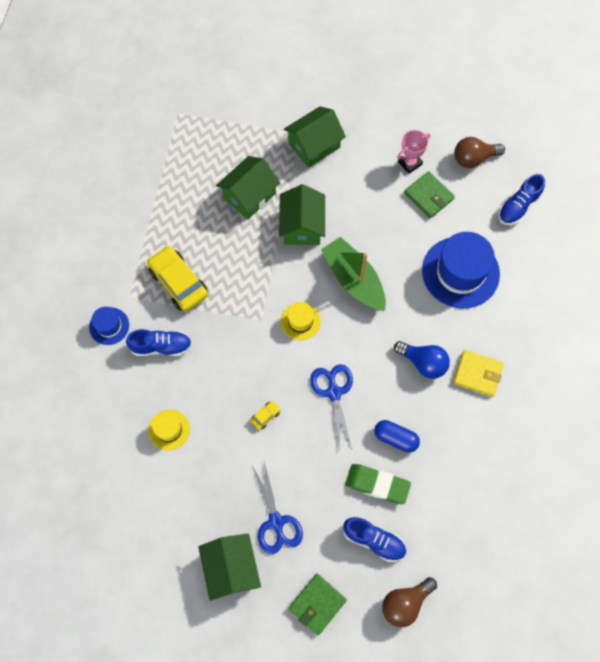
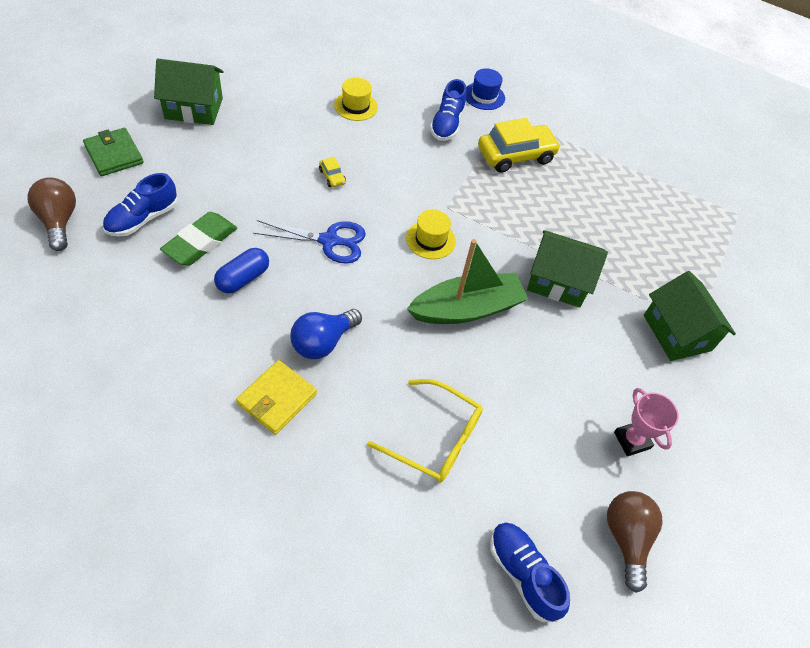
camera: 100 degrees right, 15 degrees down
green house [216,156,280,220] -> none
blue scissors [252,462,303,554] -> none
green wallet [404,171,455,218] -> none
blue hat [422,232,500,309] -> yellow glasses [367,379,483,483]

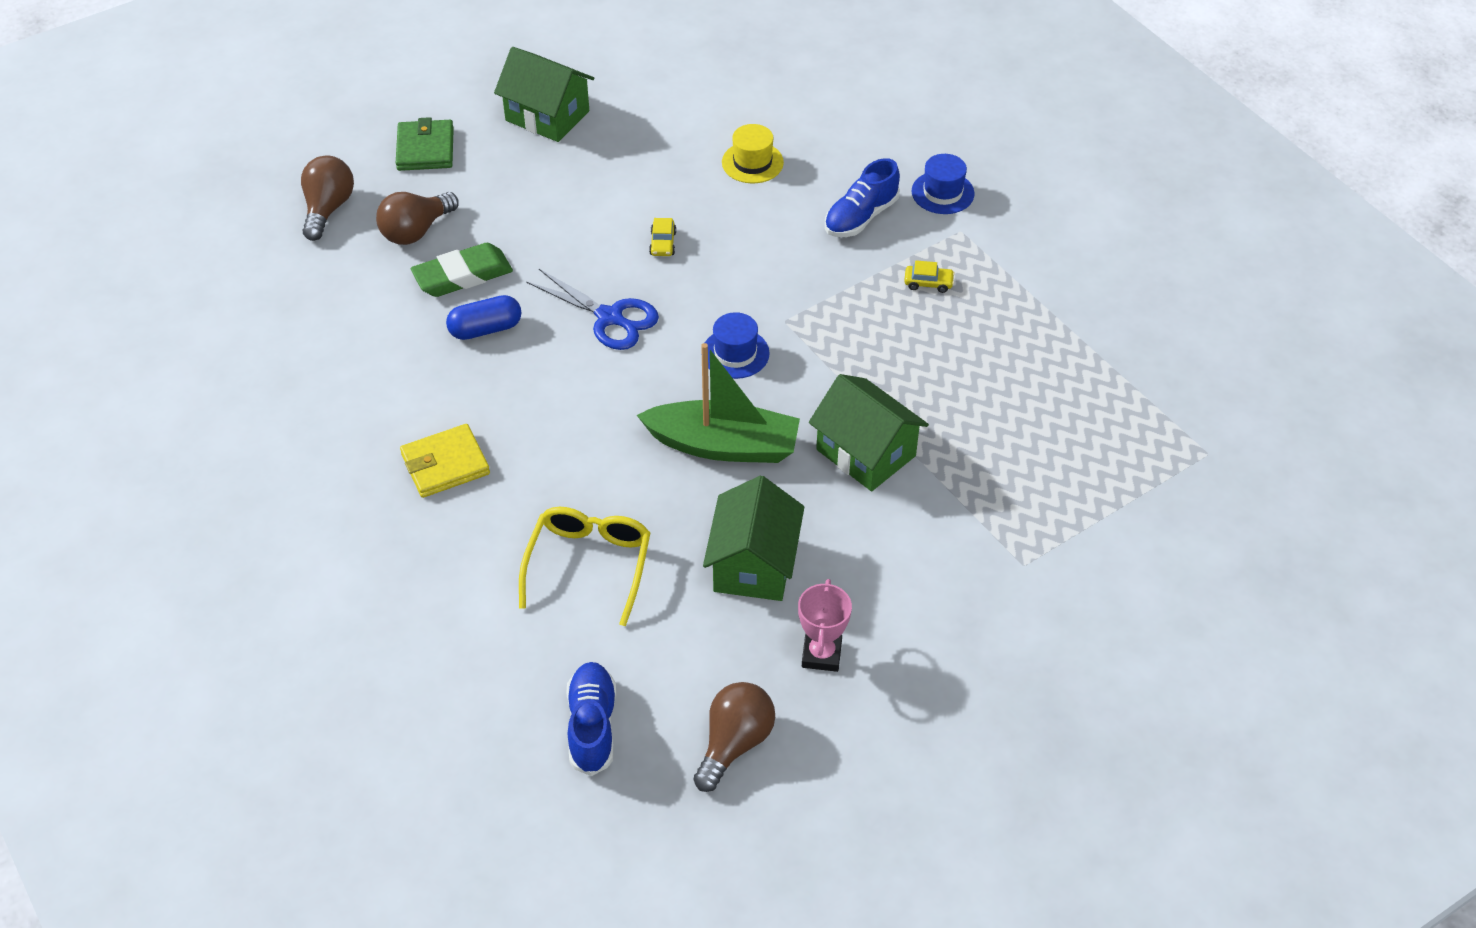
camera: 35 degrees right, 5 degrees down
blue shoe [103,173,178,237] -> brown light bulb [376,192,459,245]
blue light bulb [290,309,362,359] -> none
yellow glasses [367,379,483,483] -> yellow glasses turned 135 degrees counterclockwise [519,507,650,626]
yellow hat [406,209,456,259] -> blue hat [701,312,770,379]
yellow car [478,118,561,173] -> yellow car [904,260,955,293], size x0.43
green house [644,271,736,361] -> green house moved to [703,476,804,601]

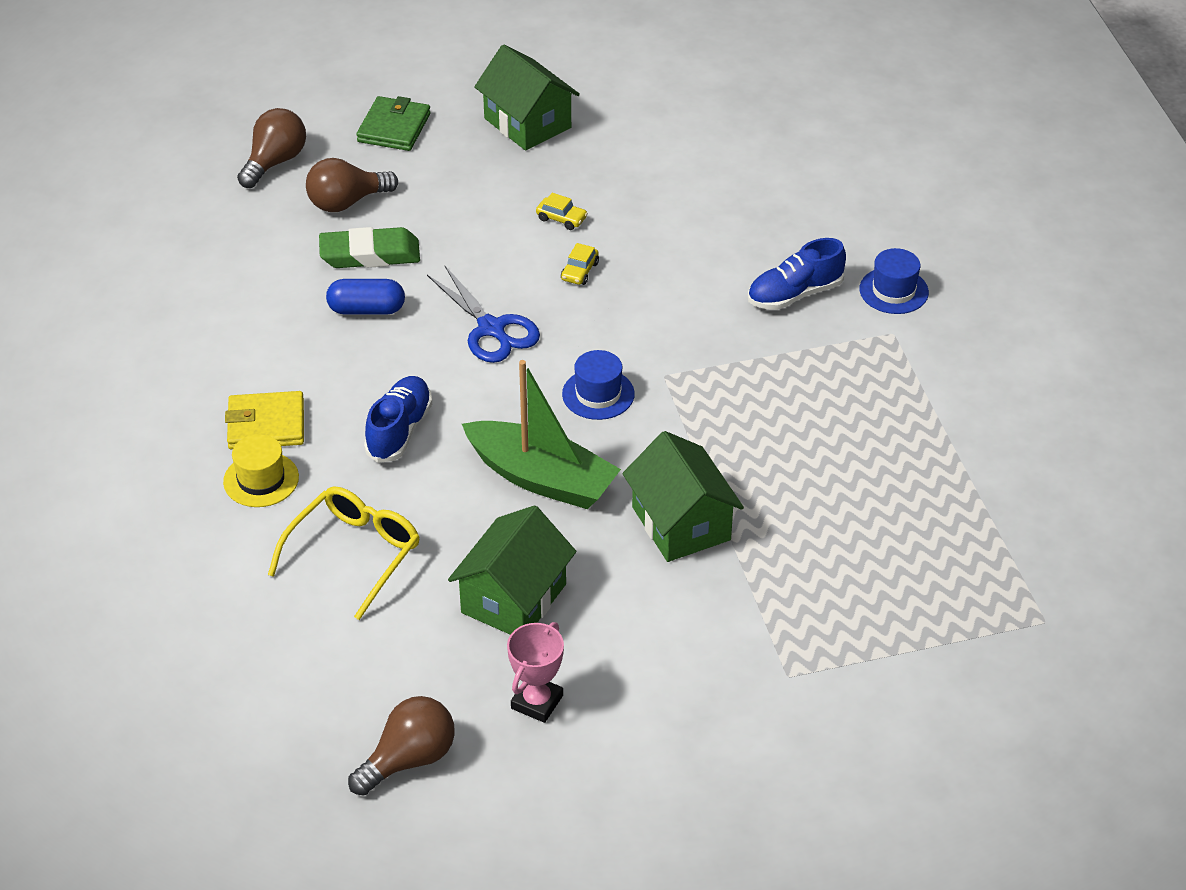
camera: 20 degrees right, 5 degrees down
blue shoe [566,662,616,776] -> blue shoe moved to [364,376,432,463]
yellow hat [722,124,784,183] -> yellow hat moved to [223,434,299,507]
yellow car [904,260,955,293] -> yellow car moved to [536,193,588,230]

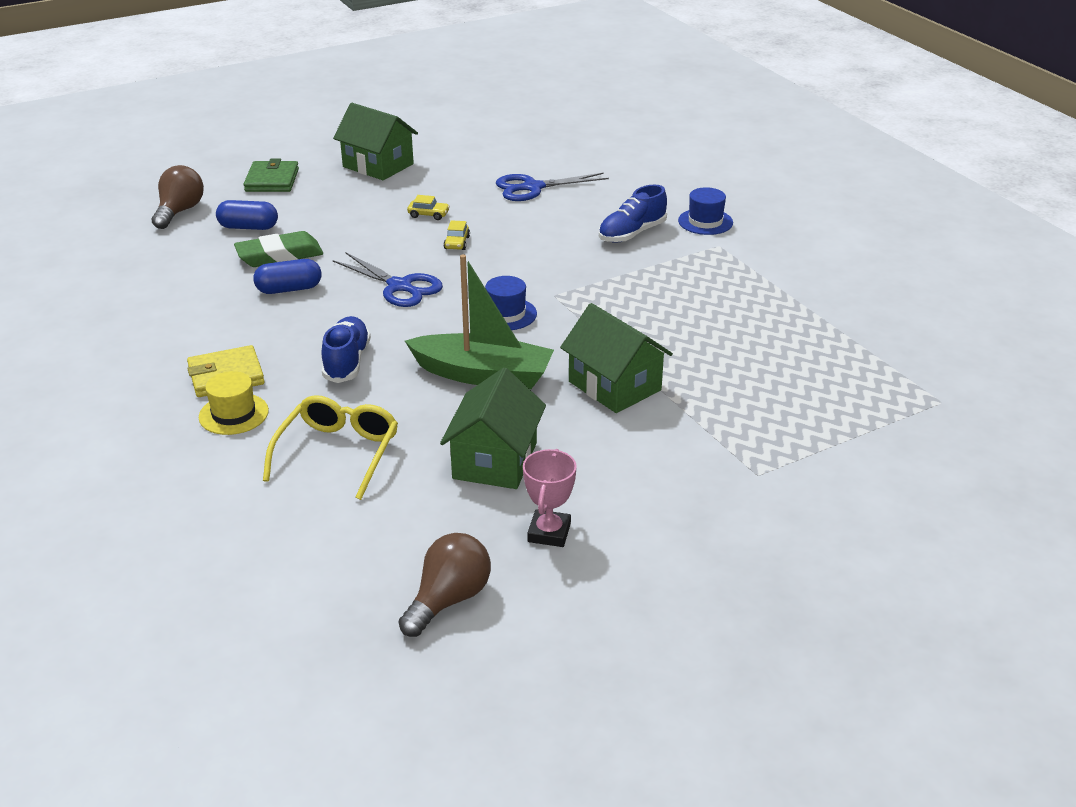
camera: 15 degrees left, 10 degrees down
brown light bulb [306,158,398,212] -> blue capsule [216,200,278,230]
none -> blue scissors [496,173,609,201]

